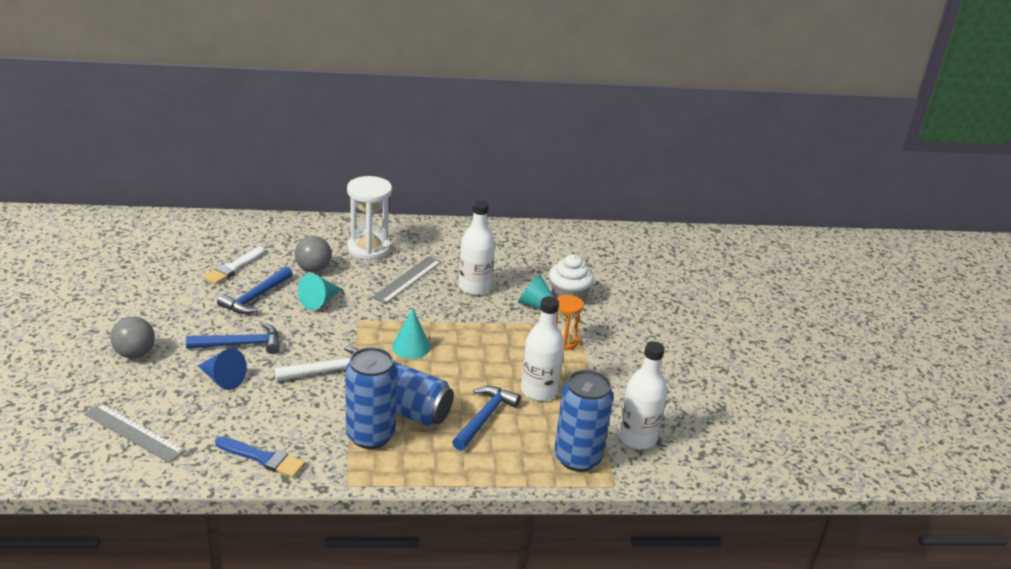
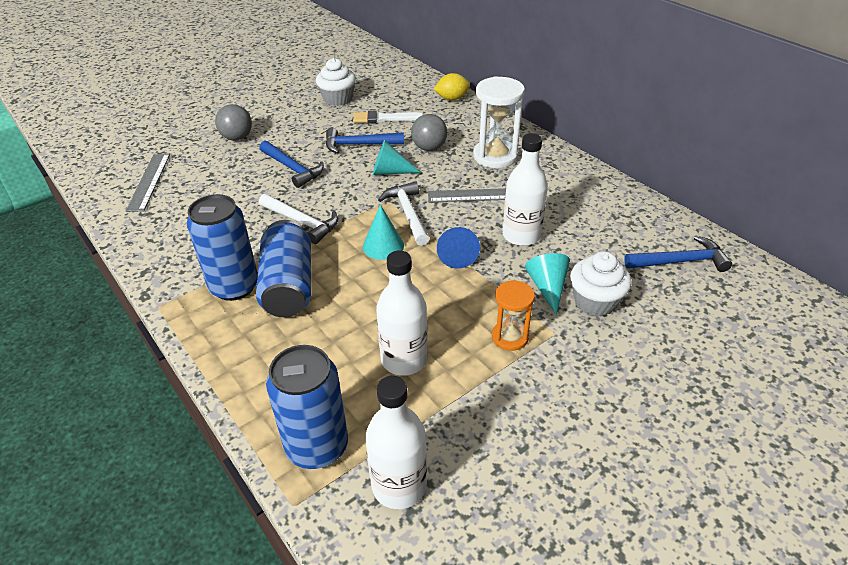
camera: 60 degrees right, 10 degrees up
blue cone [198,348,247,390] -> blue cone moved to [437,227,480,268]
blue brush [215,436,305,478] -> none
blue hammer [452,386,521,451] -> blue hammer moved to [624,236,732,272]
none -> white cupcake [316,58,356,106]
none -> white hammer [378,181,430,246]
none -> yellow lemon [434,73,470,100]

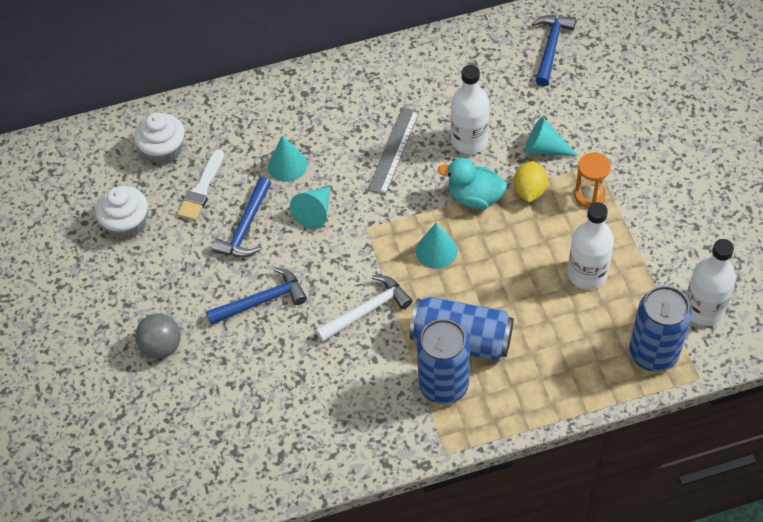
camera: 65 degrees left, 15 degrees up
grey ruler [126,154,170,212] -> none
white hammer [378,181,430,246] -> none
grey ball [411,114,447,151] -> turquoise cone [268,136,307,182]
yellow lemon [434,73,470,100] -> yellow lemon moved to [514,161,548,202]
blue cone [437,227,480,268] -> turquoise duck [438,158,507,209]
white hourglass [473,76,525,168] -> none
white cupcake [570,251,631,316] -> white cupcake moved to [134,113,184,165]

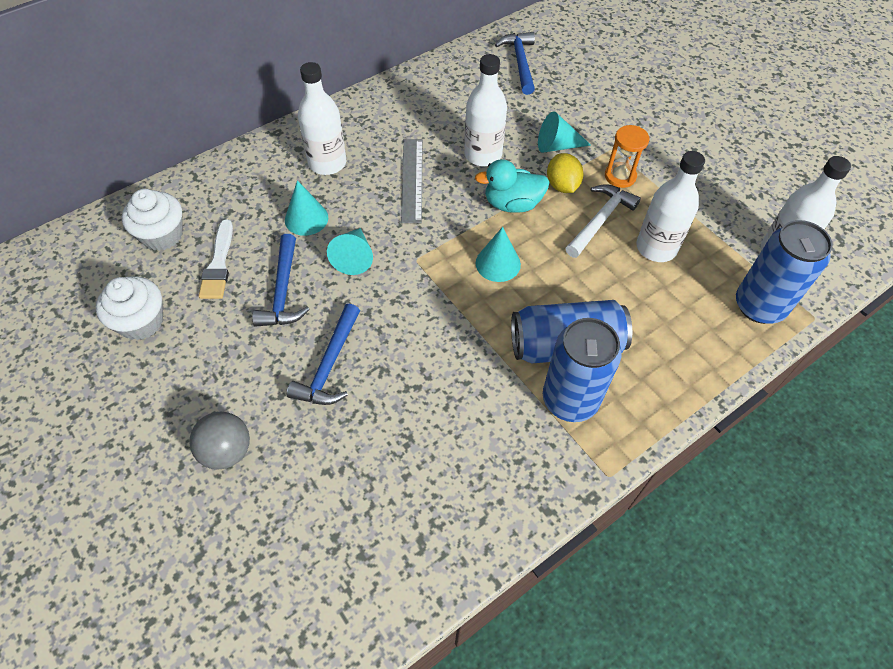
camera: 25 degrees left, 0 degrees up
blue hammer [206,267,307,325] -> blue hammer turned 150 degrees clockwise [287,304,360,405]
white hammer [315,275,413,342] -> white hammer moved to [565,184,641,258]
none -> white bottle [298,62,346,175]

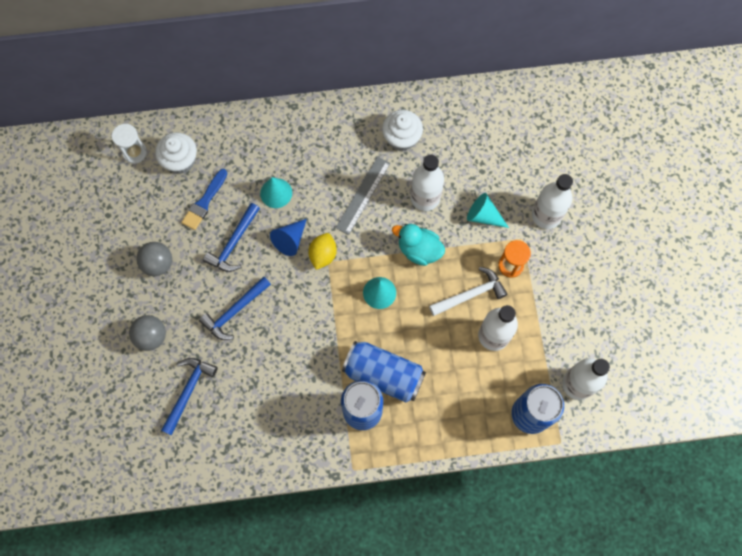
camera: 30 degrees right, 15 degrees up
white cupcake [96,276,163,340] -> white cupcake moved to [382,110,423,151]
white brush [199,219,233,299] -> blue brush [181,169,228,230]
white bottle [298,62,346,175] -> white bottle moved to [532,174,573,229]
turquoise cone [327,228,373,275] -> blue cone [270,219,307,256]
blue hammer [495,32,535,95] -> blue hammer moved to [161,358,218,435]
yellow lemon [547,153,583,193] -> yellow lemon moved to [308,233,337,270]
none -> white hourglass [112,124,147,164]
none -> grey ball [136,242,172,276]

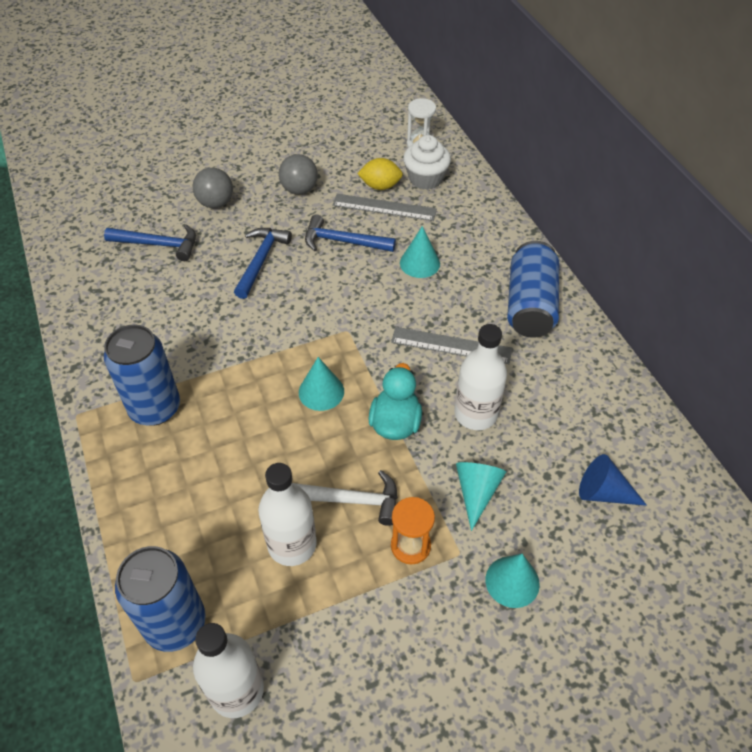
camera: 75 degrees right, 20 degrees down
blue brush [181,169,228,230] -> grey ruler [332,194,437,221]
blue hammer [199,276,271,340] -> blue hammer turned 75 degrees clockwise [234,228,292,299]
blue cone [270,219,307,256] -> blue cone moved to [579,454,647,506]
yellow lemon [308,233,337,270] -> yellow lemon moved to [357,158,403,190]
blue can [342,341,426,402] -> blue can moved to [507,241,559,337]
white cupcake [382,110,423,151] -> none
white hammer [429,267,507,316] -> white hammer turned 45 degrees counterclockwise [294,470,398,526]
white bottle [532,174,573,229] -> turquoise cone [485,554,540,608]

